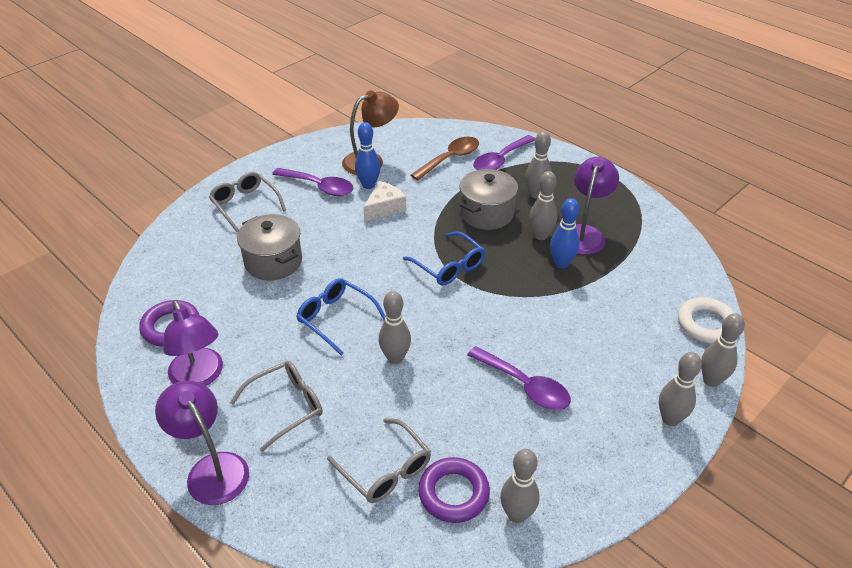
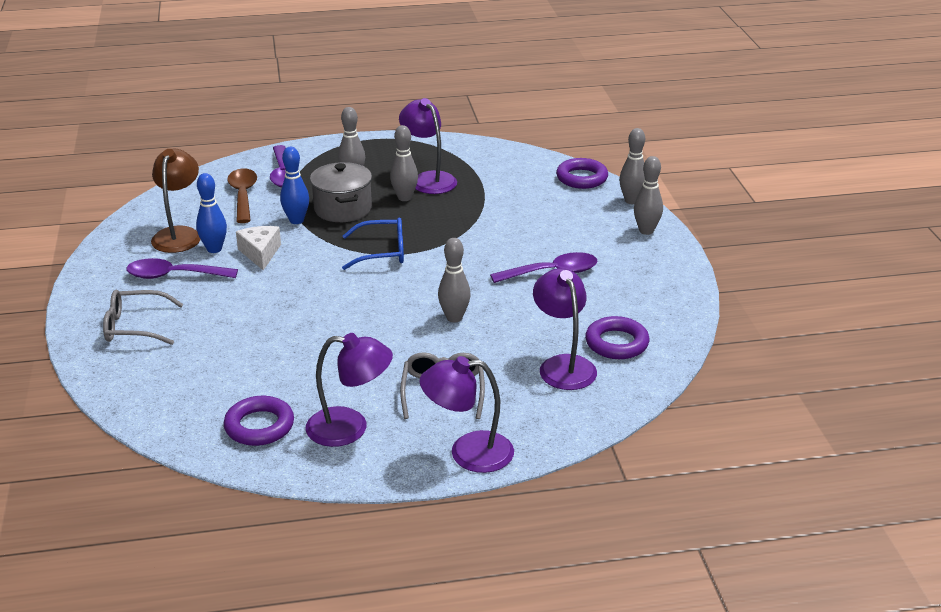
camera: 55 degrees left, 10 degrees down
grey pot [237,214,302,280] -> none
purple spoon [272,168,354,196] -> purple spoon turned 150 degrees counterclockwise [126,258,238,279]
blue glasses [296,278,385,356] -> none
grey glasses [327,418,431,503] -> purple lamp [533,268,597,390]
grey bowling pin [500,449,540,523] -> none
blue bowling pin [550,198,579,269] -> blue bowling pin moved to [280,147,309,224]
white ring [678,297,735,343] -> purple ring [556,158,608,189]

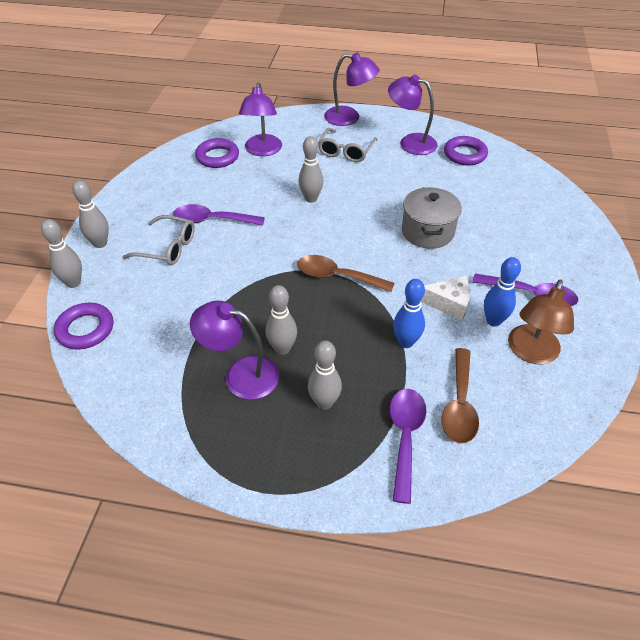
camera: 160 degrees left, 15 degrees up
grey glasses [103,290,183,345] -> grey glasses moved to [122,215,195,265]
white cheese [236,226,281,270] -> white cheese turned 90 degrees counterclockwise [421,276,470,320]
grey pot [310,162,372,222] -> grey pot moved to [402,187,462,249]
blue glasses [342,218,404,270] -> brown spoon [297,255,395,292]
purple lamp [399,98,457,194] -> purple lamp turned 120 degrees clockwise [190,301,279,400]

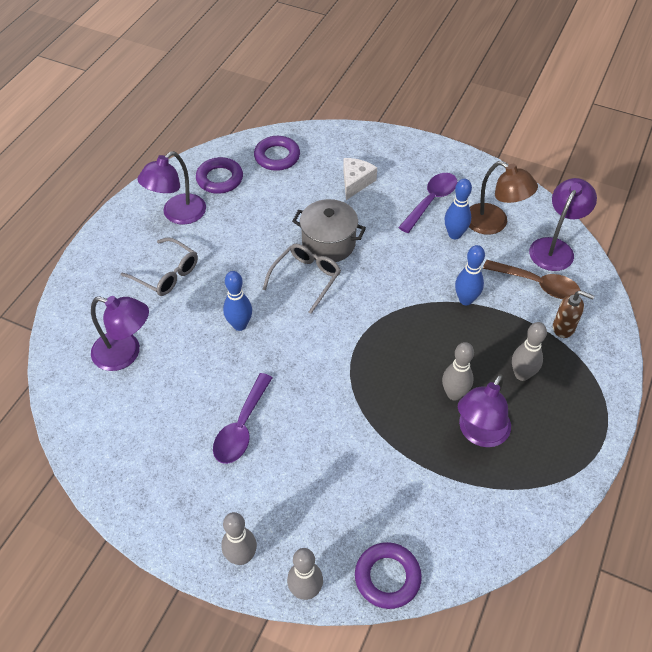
camera: 75 degrees left, 5 degrees up
grey glasses [122,215,195,265] -> grey glasses moved to [262,244,341,314]
purple ring [195,138,239,168] -> purple ring moved to [254,136,300,171]
brown spoon [297,255,395,292] -> none
grey bowling pin [298,136,323,203] -> blue bowling pin [223,271,252,331]
purple lamp [324,53,380,126] -> purple lamp moved to [529,178,597,271]
purple spoon [390,389,427,504] -> brown soap dispenser [553,290,594,338]
white cheese [421,276,470,320] -> white cheese moved to [343,158,377,200]

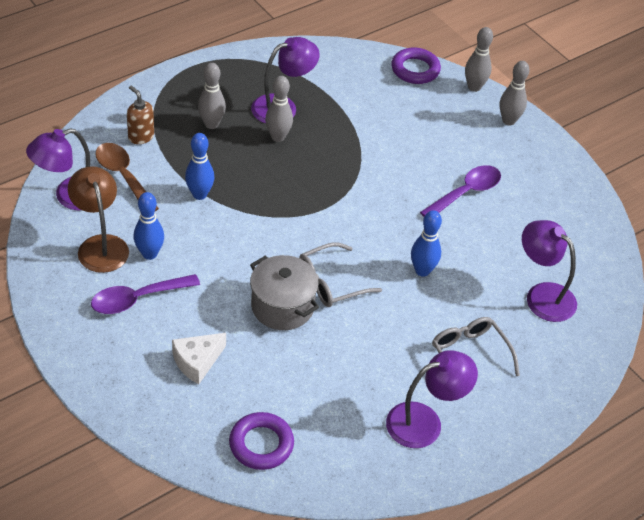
camera: 155 degrees left, 5 degrees down
purple ring [196,157,243,194] -> none

